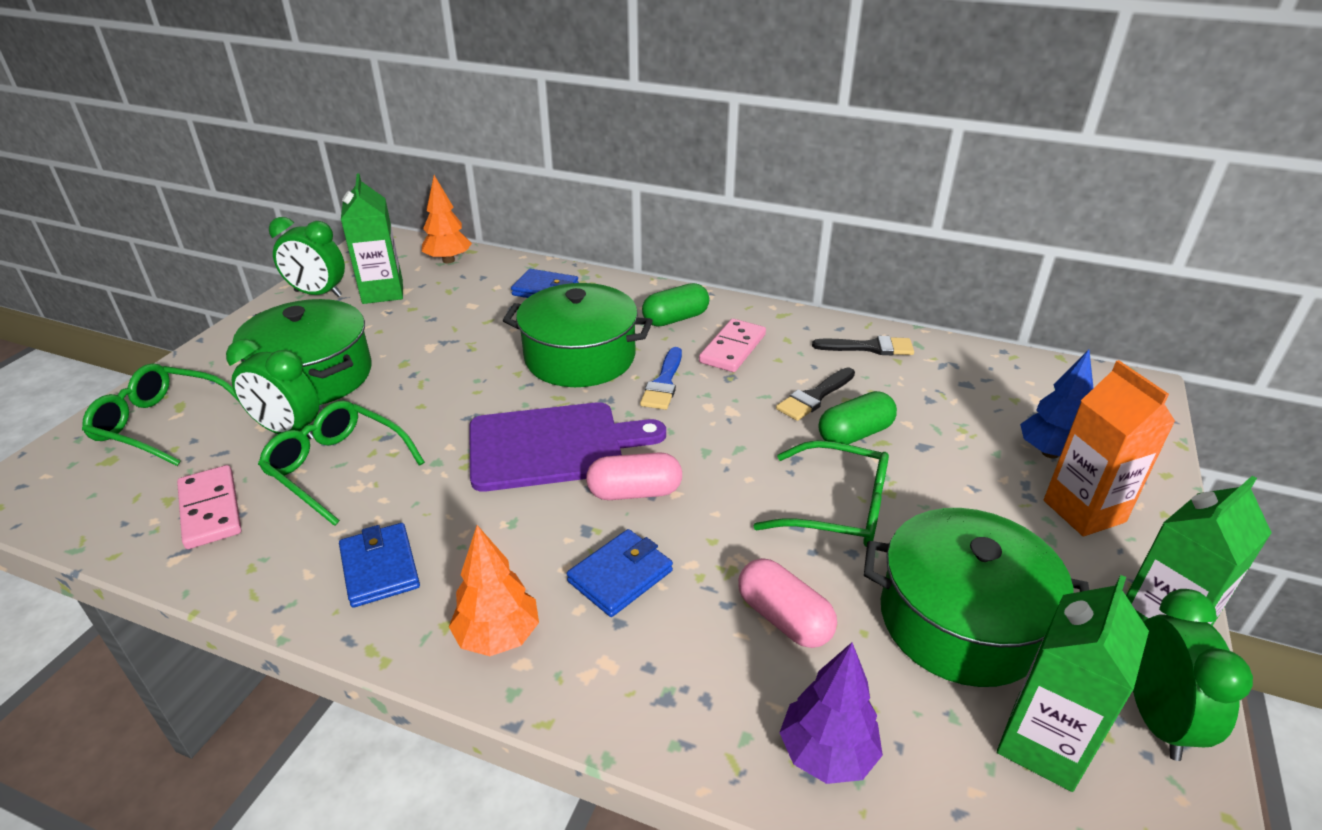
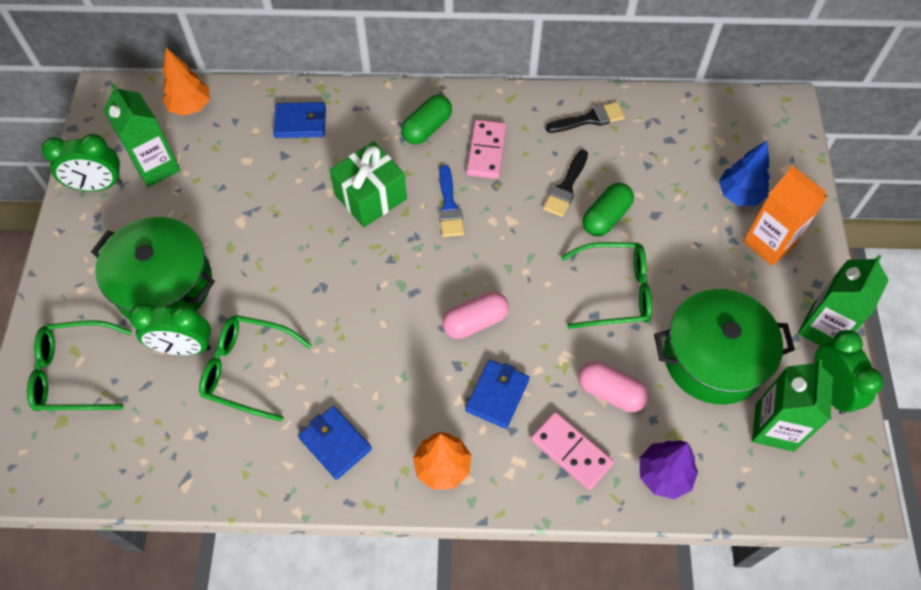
camera: 20 degrees left, 25 degrees up
pink domino [177,465,242,549] -> pink domino moved to [531,412,614,490]
purple cutting board [469,402,666,492] -> none
green pot [503,283,653,387] -> green gift [329,141,407,227]

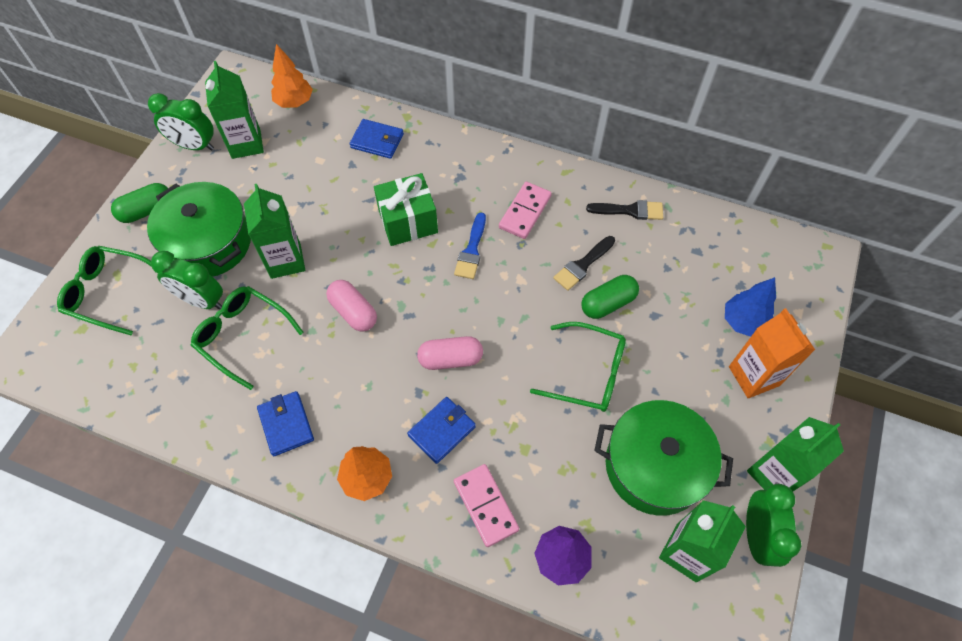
camera: 20 degrees right, 0 degrees up
green capsule [401,95,452,145] -> green capsule moved to [111,183,168,223]
pink capsule [578,361,649,412] -> pink capsule moved to [326,280,377,332]
none -> green carton [244,184,305,279]

